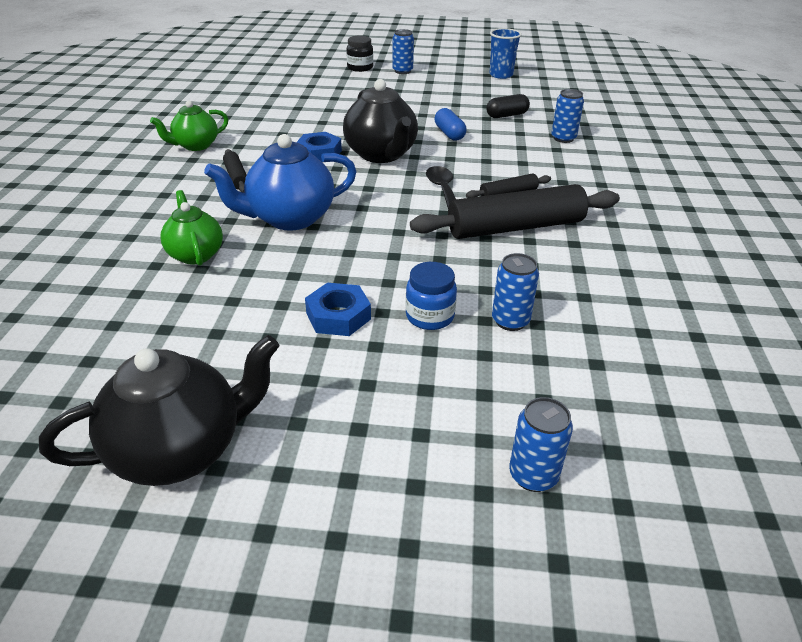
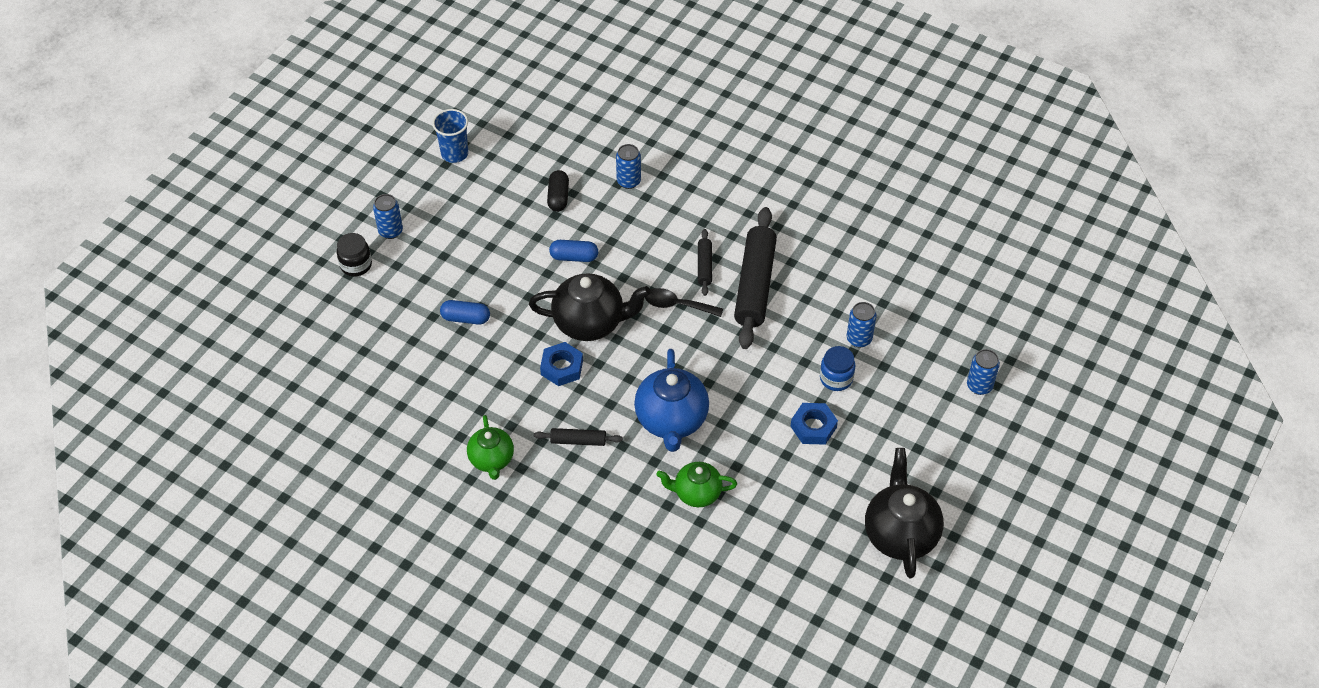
camera: 65 degrees left, 15 degrees up
none -> blue capsule [440,300,490,325]

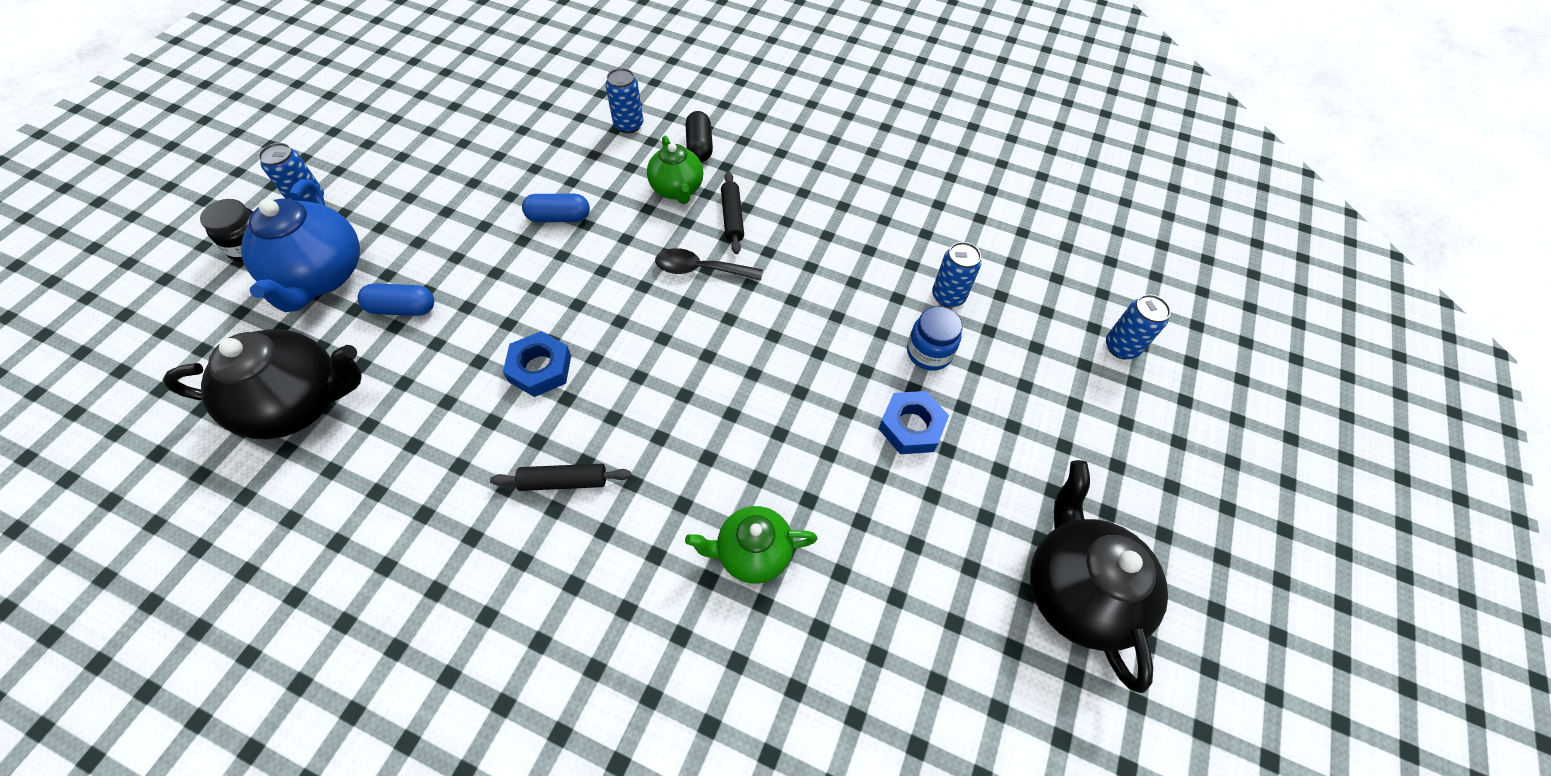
camera: 10 degrees left, 5 degrees up
blue cup [432,109,468,163] -> none
green teapot [467,415,514,480] -> green teapot moved to [647,135,703,204]
black teapot [529,273,651,341] -> black teapot moved to [162,329,362,439]
black capsule [547,170,569,212] -> black capsule moved to [686,111,713,162]
blue teapot [634,349,709,452] -> blue teapot moved to [241,179,360,312]
black rolling pin [734,207,777,349] -> none

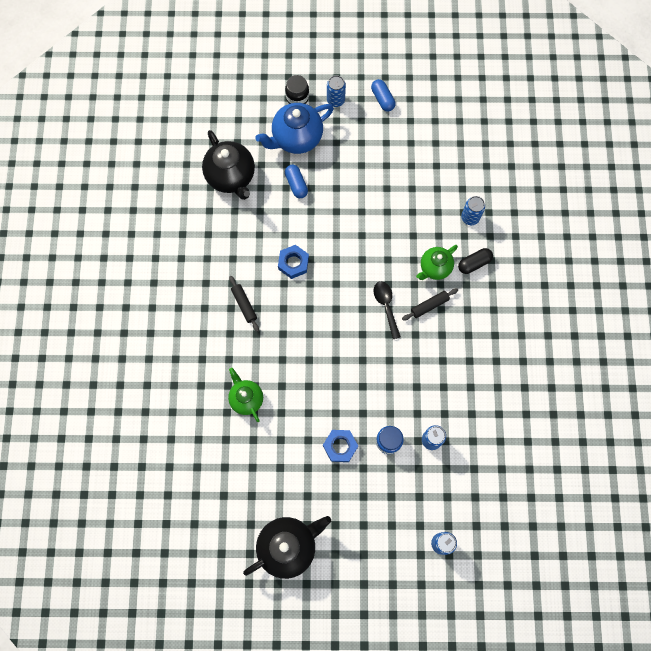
camera: 70 degrees right, 15 degrees up
blue capsule [522,194,590,222] -> blue capsule moved to [371,79,395,112]

